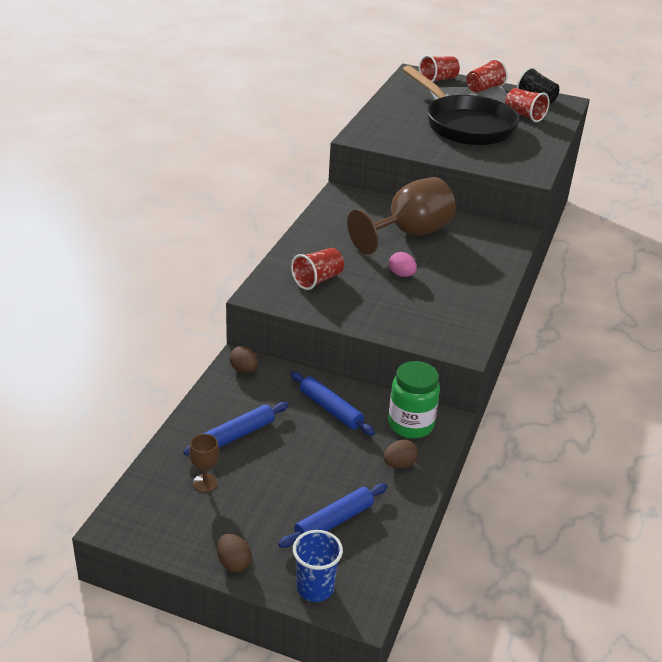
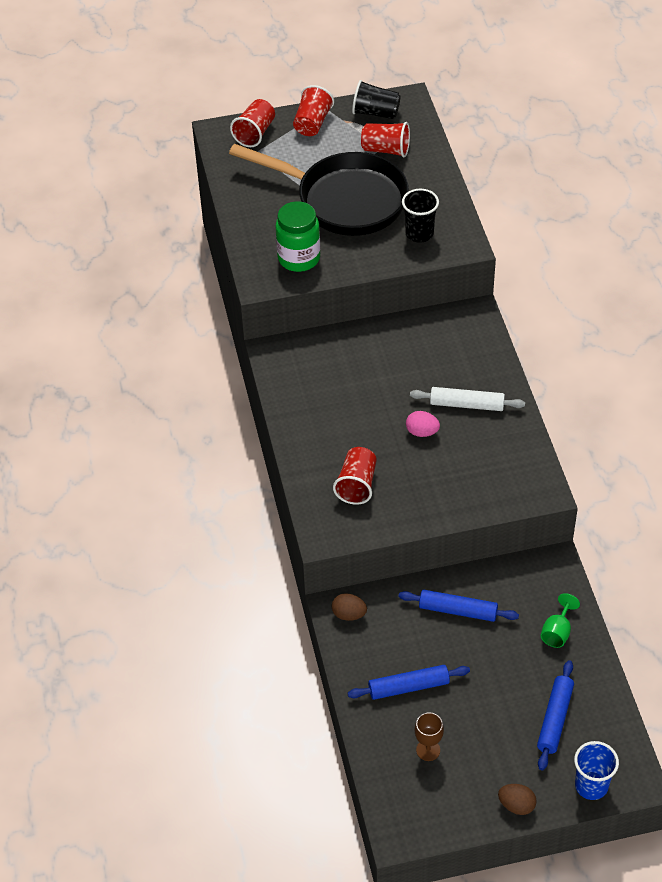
camera: 30 degrees left, 15 degrees up
blue rolling pin [183,402,289,456] -> blue rolling pin turned 60 degrees clockwise [348,665,470,700]
brown goblet [347,177,456,255] -> none
brown egg [383,440,418,469] -> green goblet [541,593,580,648]
green jar [388,361,440,438] -> green jar moved to [276,201,320,272]
none -> black cup [402,189,439,243]
none -> white rolling pin [410,387,525,411]

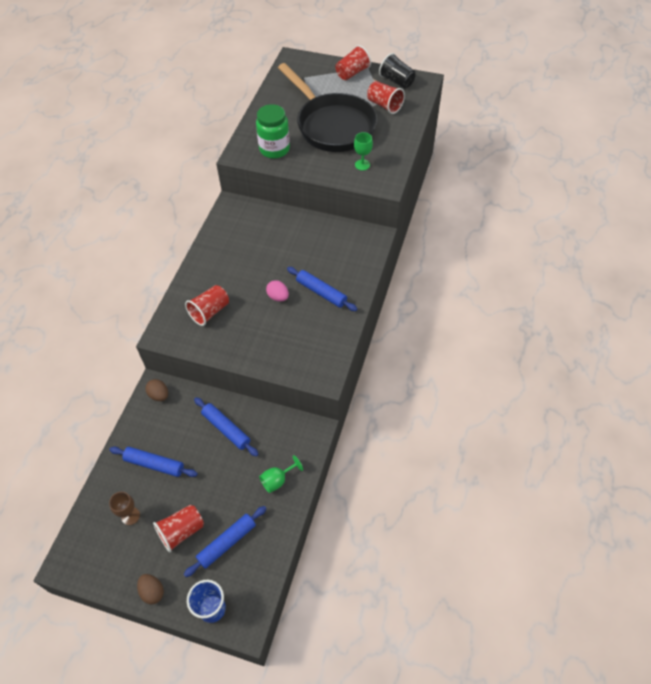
camera: 30 degrees right, 5 degrees up
red cup [230,99,275,147] -> red cup moved to [153,505,204,552]
black cup [402,189,439,243] -> green goblet [354,132,373,171]
white rolling pin [410,387,525,411] -> blue rolling pin [287,267,357,311]

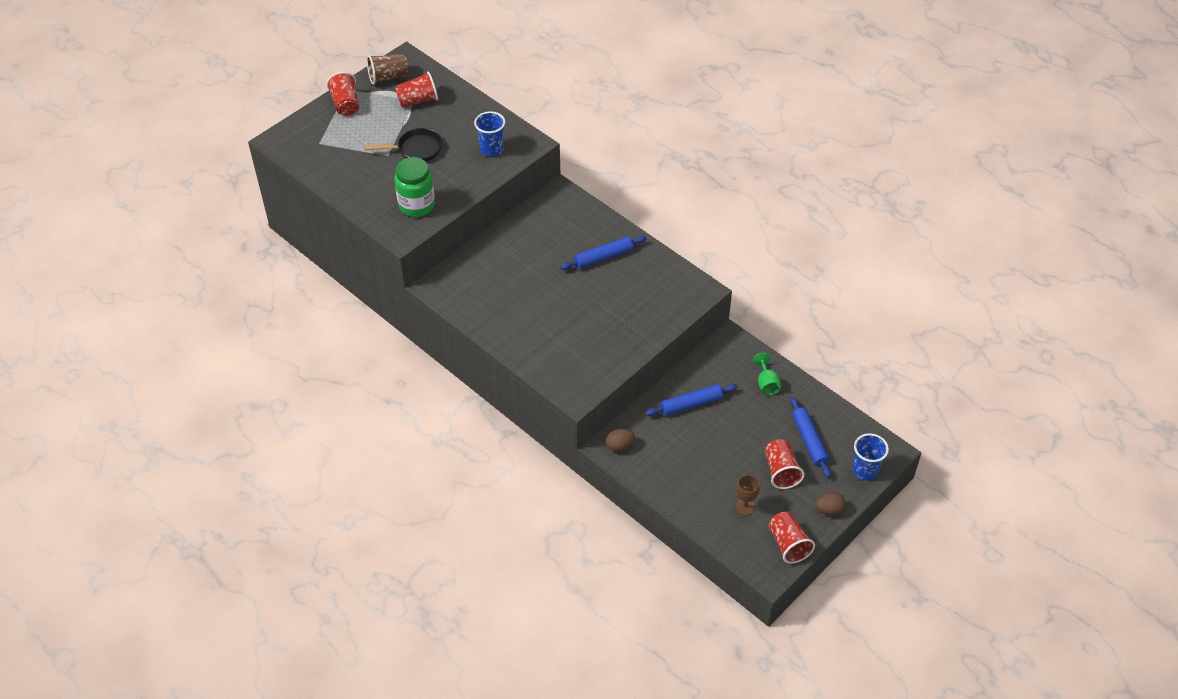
camera: 65 degrees left, 5 degrees down
blue rolling pin [109,447,198,477] -> none
red cup [185,285,229,326] -> red cup moved to [769,512,815,564]
pink egg [266,280,289,302] -> none
black pan [278,63,377,152] -> black pan [364,128,442,162], size x0.48
green goblet [354,132,373,171] -> blue cup [474,111,505,157]
black cup [379,53,415,89] -> brown cup [367,54,408,85]

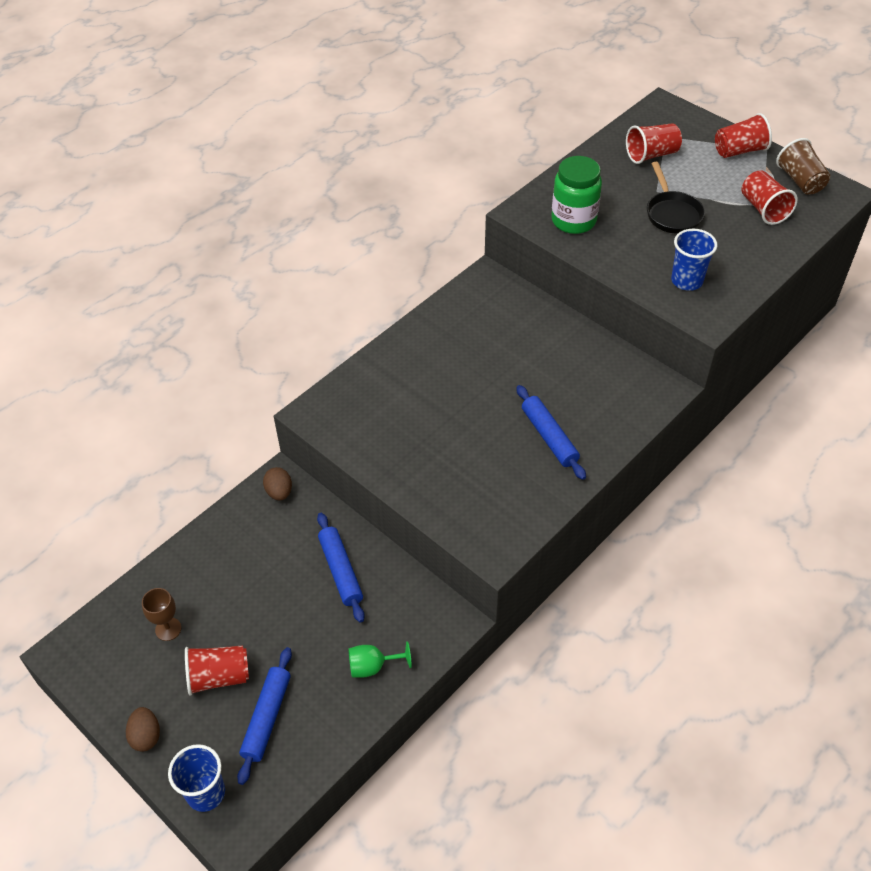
camera: 90 degrees right, 0 degrees up
red cup [769,512,815,564] -> red cup moved to [626,123,682,164]
blue rolling pin [791,397,831,478] -> blue rolling pin turned 60 degrees counterclockwise [237,647,292,785]

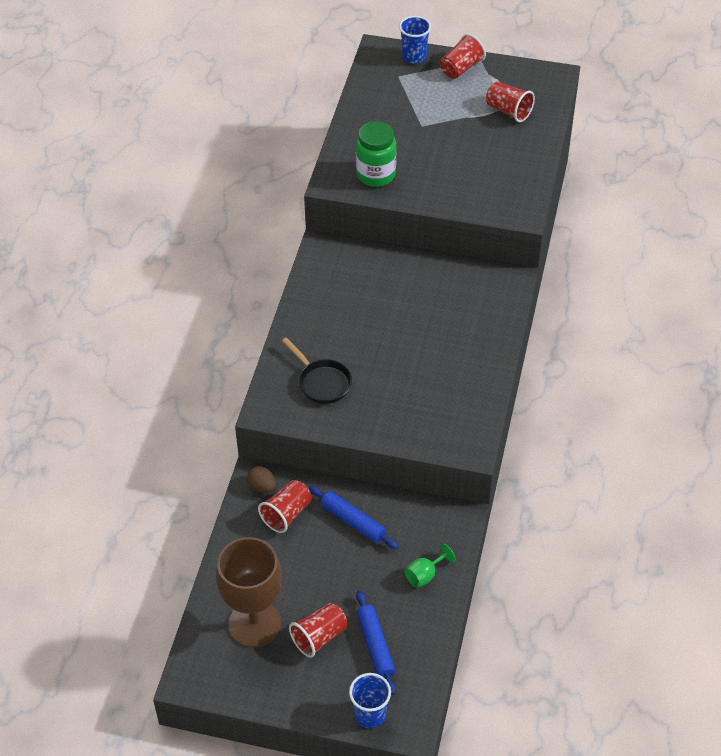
camera: 30 degrees left, 0 degrees up
brown egg [126,707,160,752] -> none
brown goblet [142,588,181,641] -> brown goblet [216,537,282,648], size x2.37
blue rolling pin [516,385,586,480] -> none
red cup [626,123,682,164] -> red cup moved to [258,480,312,533]
black pan [647,162,705,234] -> black pan moved to [282,337,352,404]
blue cup [671,229,717,291] -> blue cup moved to [399,16,431,64]
brown cup [776,138,830,195] -> none

